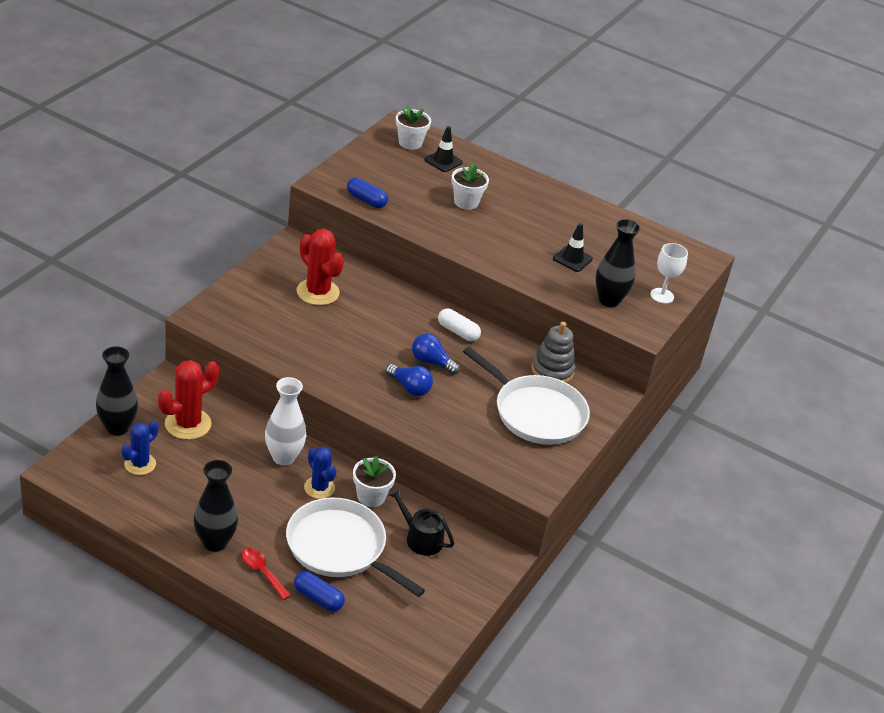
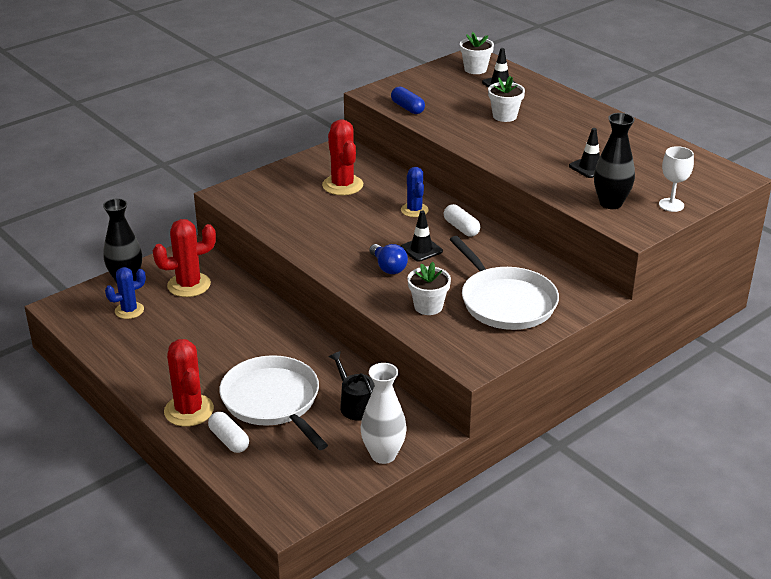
camera: 25 degrees right, 5 degrees down
black vase [194,460,238,552] -> none
red spoon [241,548,291,600] -> red cactus [164,339,214,427]
white vase [265,377,306,465] -> white vase moved to [361,363,407,464]
blue capsule [294,571,345,611] -> white capsule [208,412,249,453]
blue cactus [304,447,337,499] -> blue cactus moved to [401,167,429,217]
white flower pot [353,456,396,507] -> white flower pot moved to [407,262,451,315]
blue light bulb [412,333,460,375] -> black traffic cone [401,211,443,262]
grey stacking toy [531,322,575,383] -> none

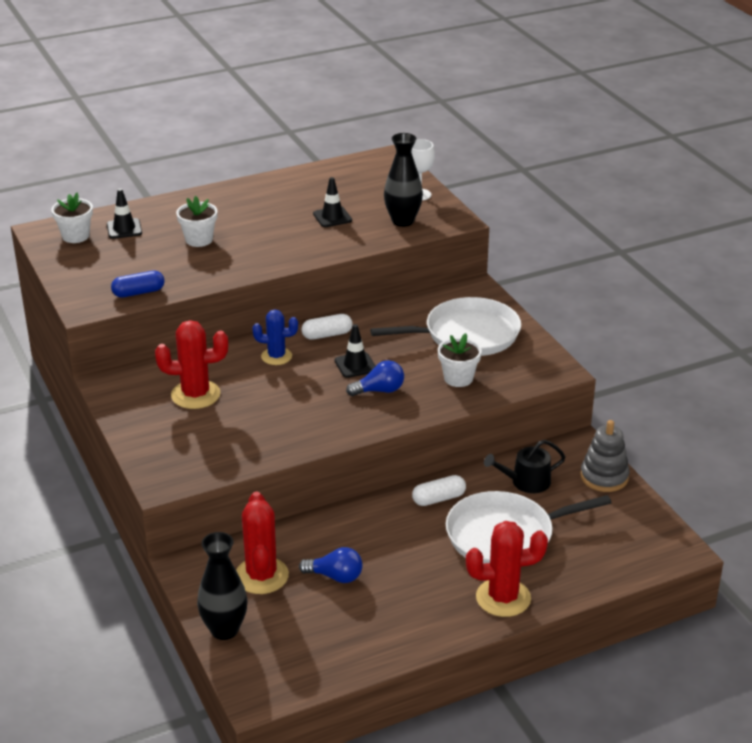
camera: 75 degrees left, 0 degrees up
blue cactus [105,267,146,319] -> none
white capsule [208,412,249,453] -> white capsule moved to [412,475,466,506]
white vase [361,363,407,464] -> grey stacking toy [580,420,630,492]
none -> blue light bulb [299,547,363,583]

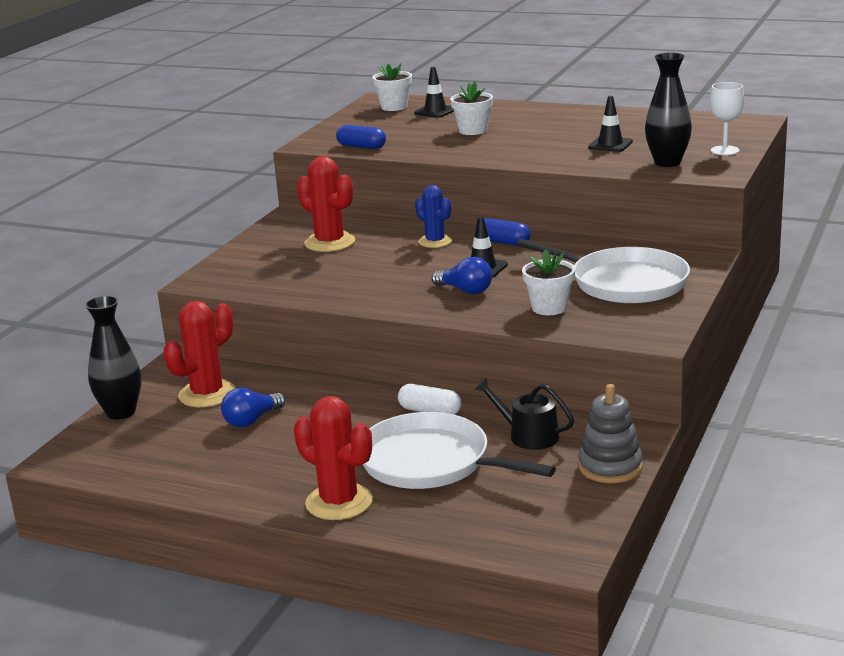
camera: 50 degrees right, 10 degrees down
blue light bulb [299,547,363,583] -> blue light bulb turned 75 degrees clockwise [221,387,285,427]
white capsule [301,314,353,340] -> blue capsule [484,218,530,246]

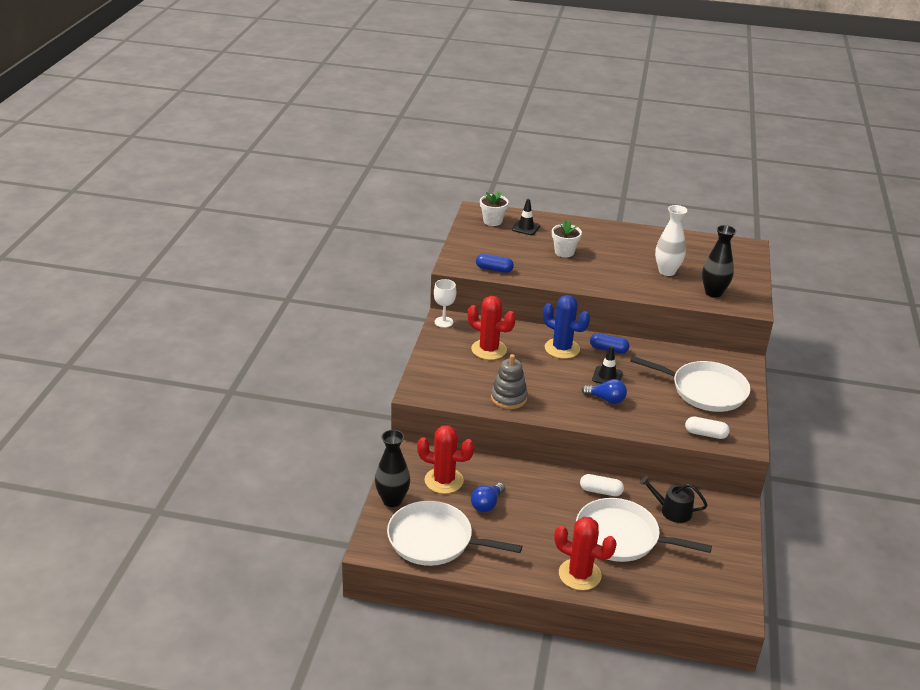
camera: 15 degrees left, 10 degrees up
red cactus [164,301,236,407] -> red cactus turned 75 degrees clockwise [417,425,474,494]
blue cactus [415,185,452,248] -> blue cactus [543,295,590,359], size x1.53
white flower pot [522,249,575,315] -> none
grey stacking toy [578,384,643,483] -> grey stacking toy moved to [491,354,528,409]
black traffic cone [588,96,633,152] -> white vase [655,205,687,276]
white goblet [710,82,744,155] -> white goblet moved to [434,279,456,328]
none -> white pan [387,501,522,566]
none -> white capsule [685,417,730,439]

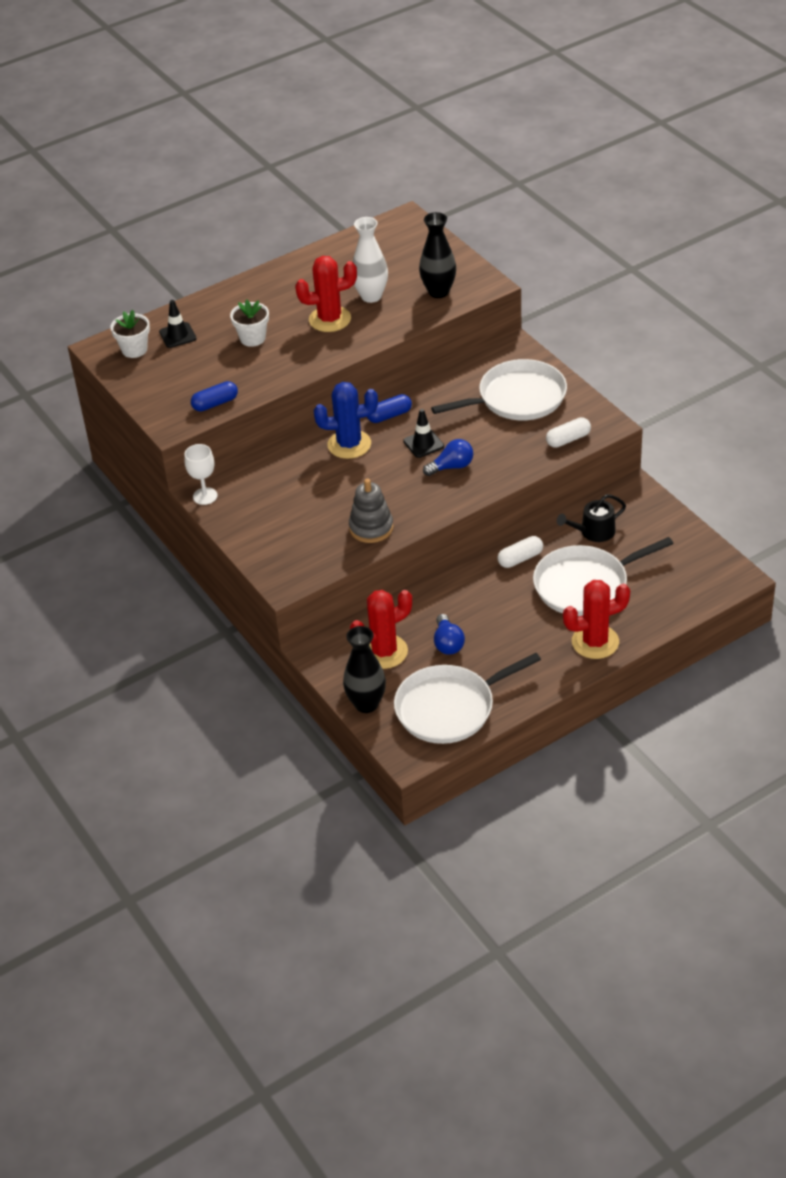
camera: 40 degrees left, 10 degrees up
red cactus [468,296,516,360] -> red cactus moved to [295,256,357,332]

